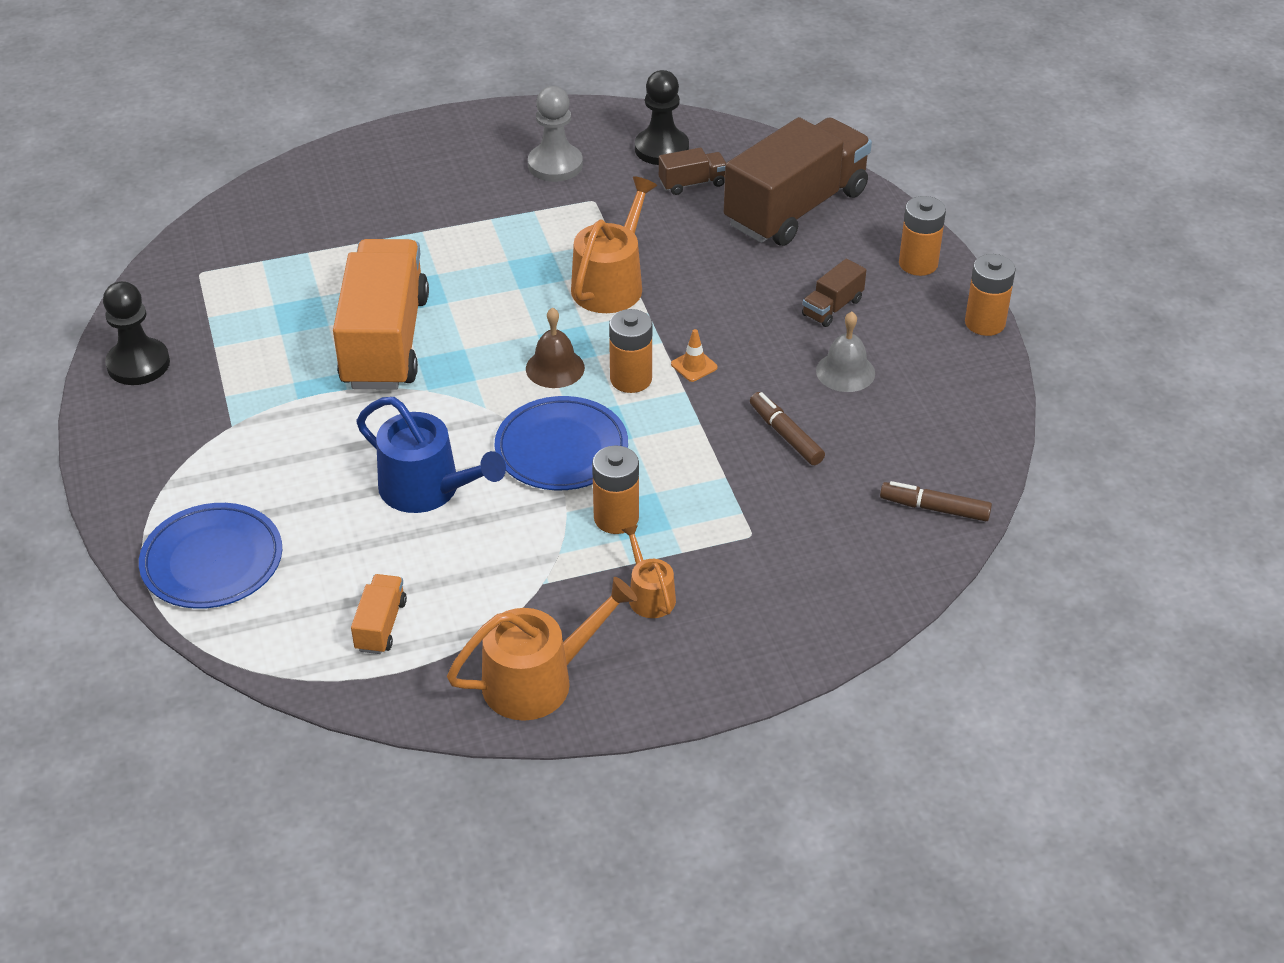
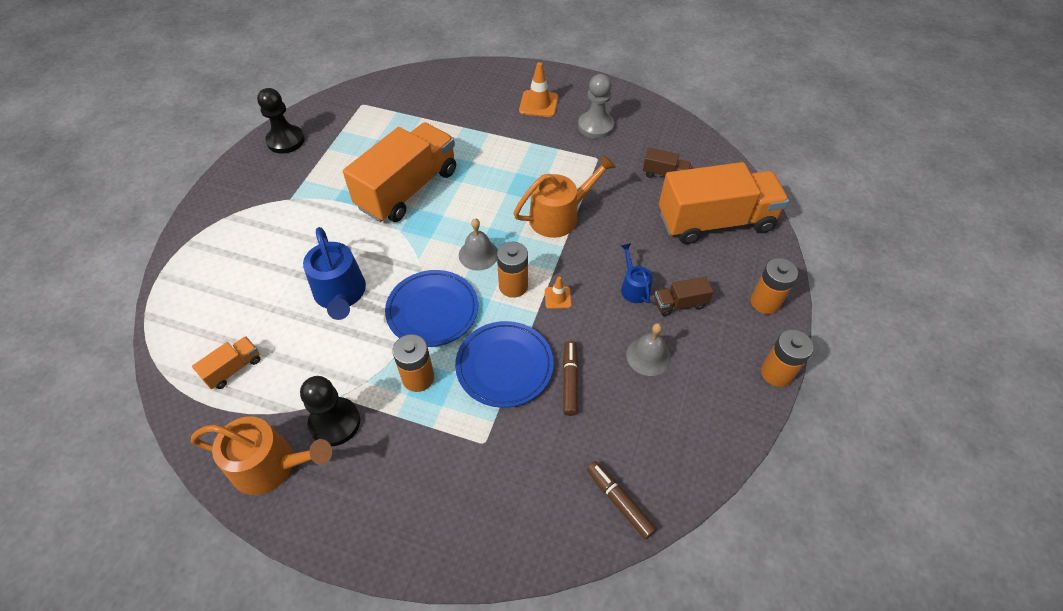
camera: 35 degrees right, 10 degrees up
blue plate [139,503,282,609] -> blue plate moved to [455,321,554,408]
brown bell [526,307,585,388] -> grey bell [459,218,498,271]
orange watering can [622,525,676,618] -> none
black pawn [635,70,689,165] -> black pawn moved to [300,376,360,446]
brown truck [724,117,872,246] -> orange truck [659,162,789,244]
none -> orange traffic cone [519,62,558,117]
none -> blue watering can [621,243,653,303]

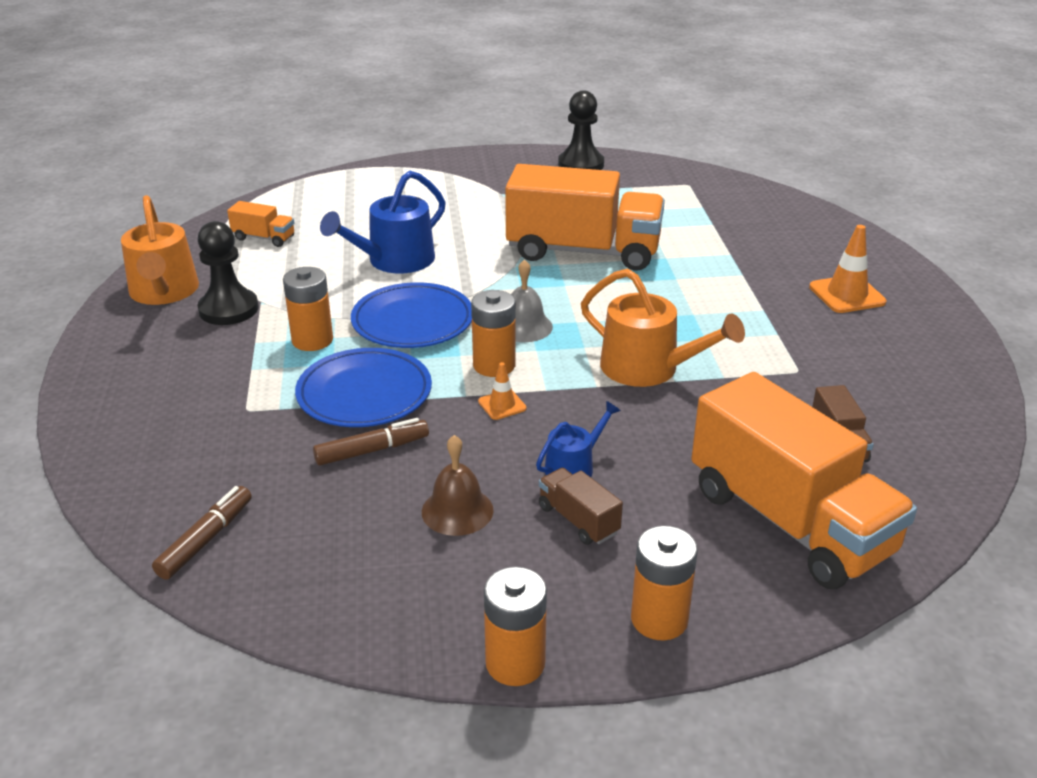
camera: 65 degrees right, 20 degrees down
grey pawn [578,74,614,139] -> none
grey bell [626,323,671,376] -> brown bell [422,435,494,536]

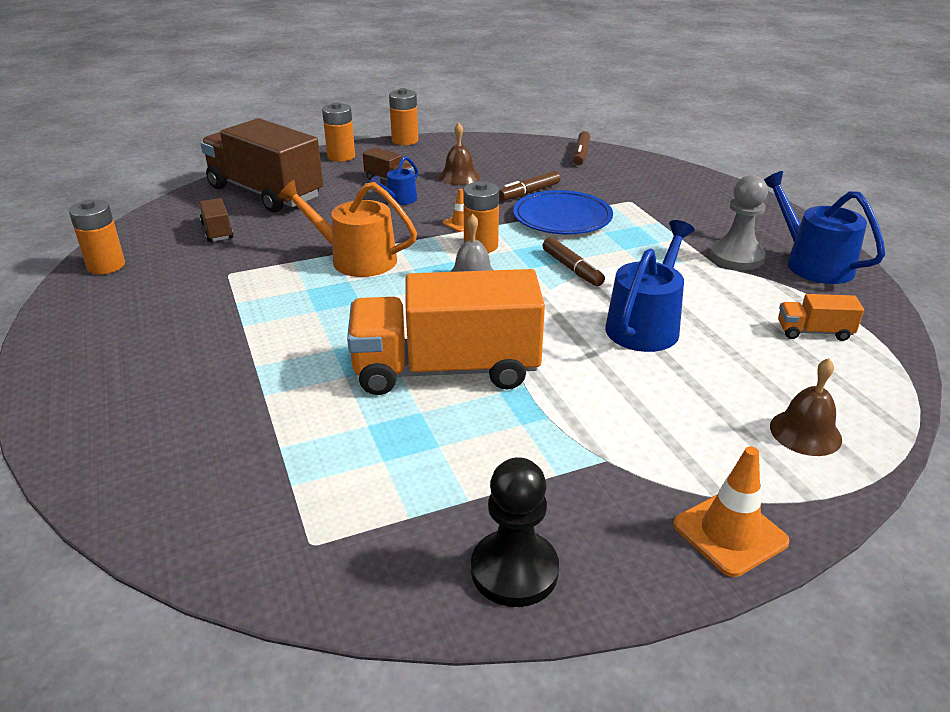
camera: 165 degrees right, 0 degrees up
orange watering can [121,195,199,305] -> blue watering can [764,171,885,284]
black pawn [198,221,259,325] -> grey pawn [710,175,768,270]
orange battery [283,267,333,351] -> orange battery moved to [69,200,125,274]
blue plate [351,282,472,348] -> brown marker [542,237,605,286]
orange truck [691,372,917,589] -> brown truck [200,118,323,213]
orange traffic cone [809,225,886,313] -> orange traffic cone moved to [673,446,790,577]
none -> brown bell [770,358,842,456]

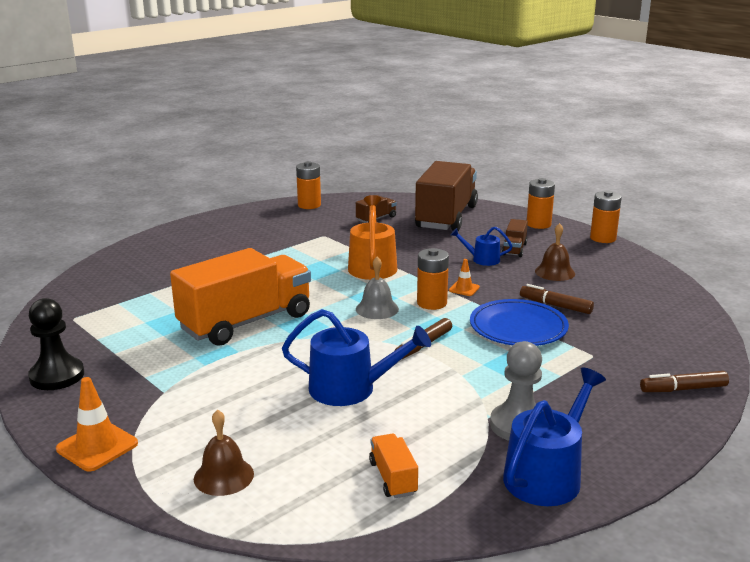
camera: 70 degrees right, 10 degrees down
orange truck [347,269,545,395] -> orange truck turned 75 degrees clockwise [170,248,311,346]
brown marker [573,131,590,165] -> brown marker moved to [640,371,729,392]

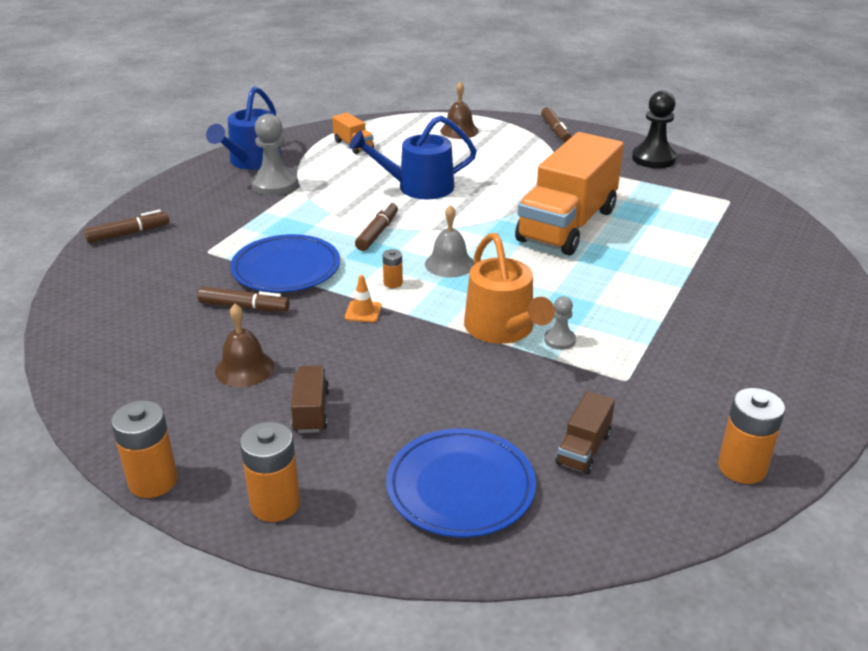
camera: 160 degrees right, 10 degrees up
orange traffic cone [56,377,138,471] -> brown marker [541,107,571,142]
brown truck [415,161,478,231] -> blue plate [386,429,536,537]
orange battery [417,248,449,310] -> orange battery [383,249,403,288], size x0.53
blue watering can [451,227,513,266] -> none
none -> grey pawn [544,296,576,350]

